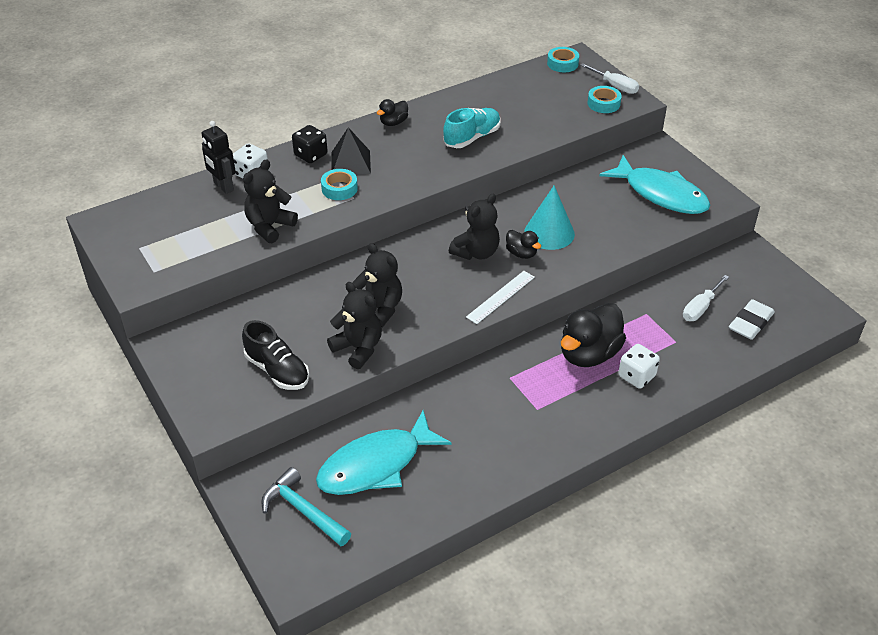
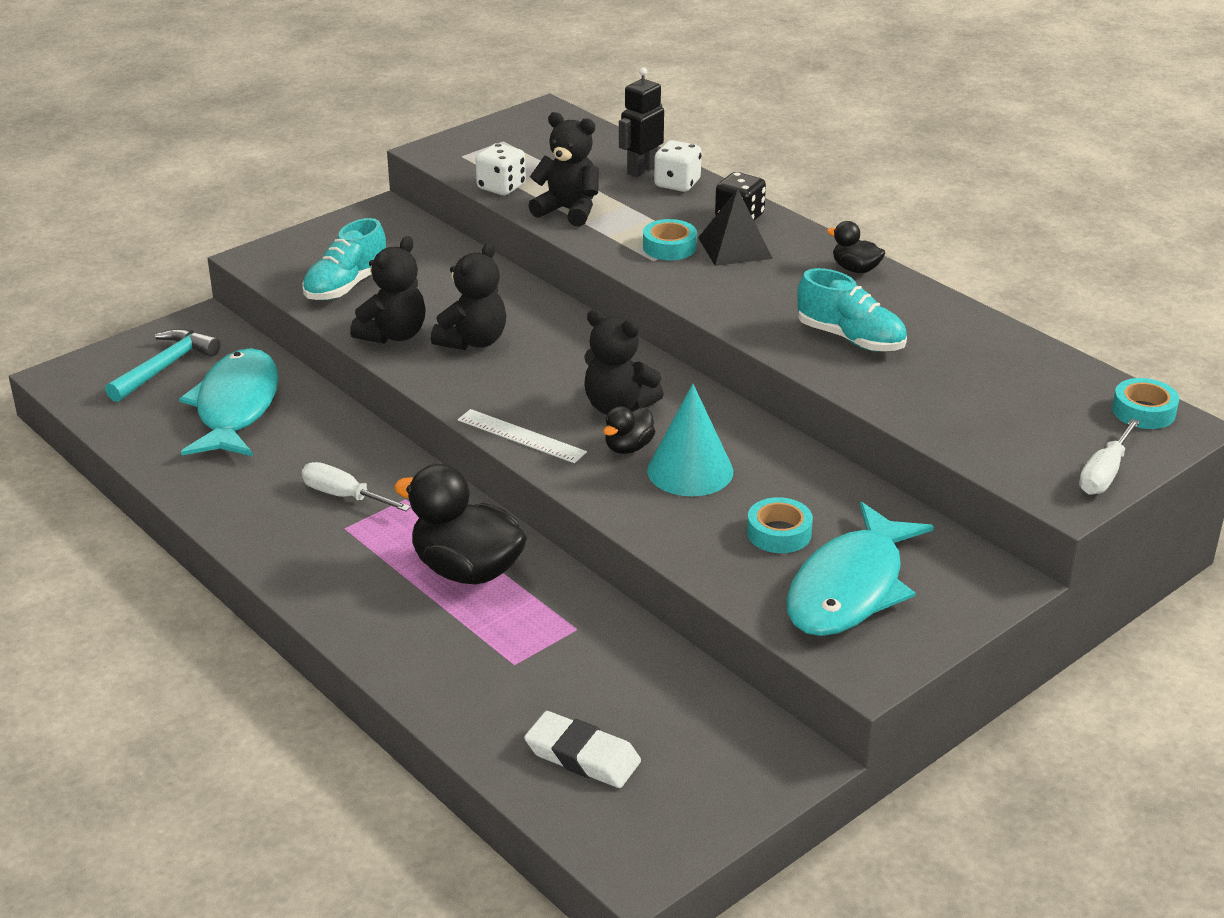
camera: 80 degrees right, 10 degrees down
black shoe [242,320,309,390] -> turquoise shoe [302,218,386,300]
turquoise fish [316,410,452,495] -> turquoise fish turned 45 degrees clockwise [179,348,279,456]
turquoise tape [588,86,622,113] -> turquoise tape moved to [747,497,813,553]
white dice [618,344,660,389] -> white dice moved to [475,143,526,195]
white screwdriver [683,275,729,321] -> white screwdriver moved to [302,462,411,511]

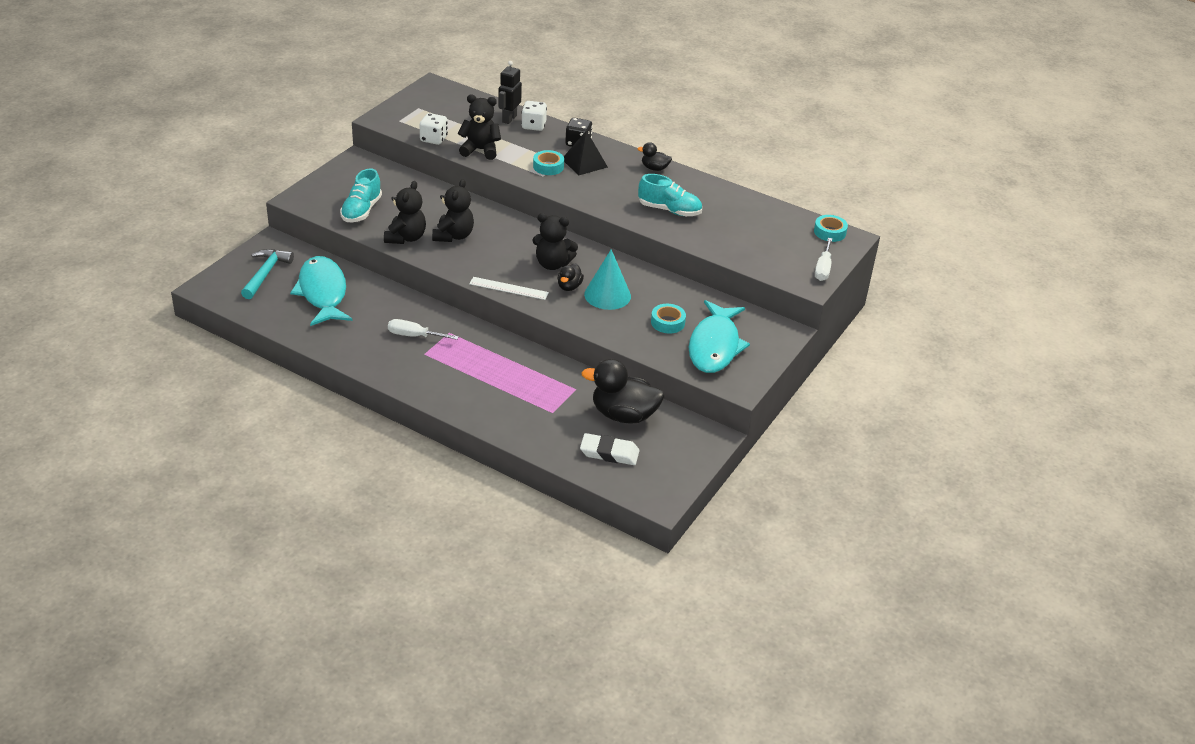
camera: 20 degrees left, 5 degrees up
black duck [394,464,527,584] -> black duck moved to [581,359,665,424]

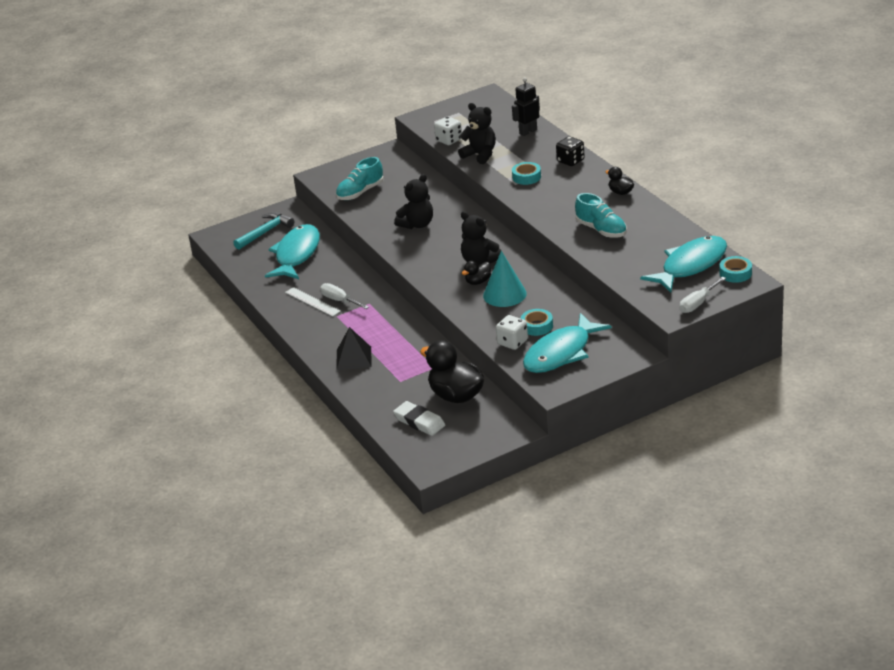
camera: 35 degrees right, 5 degrees down
black teddy bear [384,181,426,244] -> none
white ruler [469,277,549,300] -> white ruler moved to [285,287,341,317]
white dice [521,101,547,131] -> white dice moved to [496,315,528,350]
black pyramid [564,130,608,175] -> black pyramid moved to [336,327,372,370]
none -> turquoise fish [640,236,727,293]

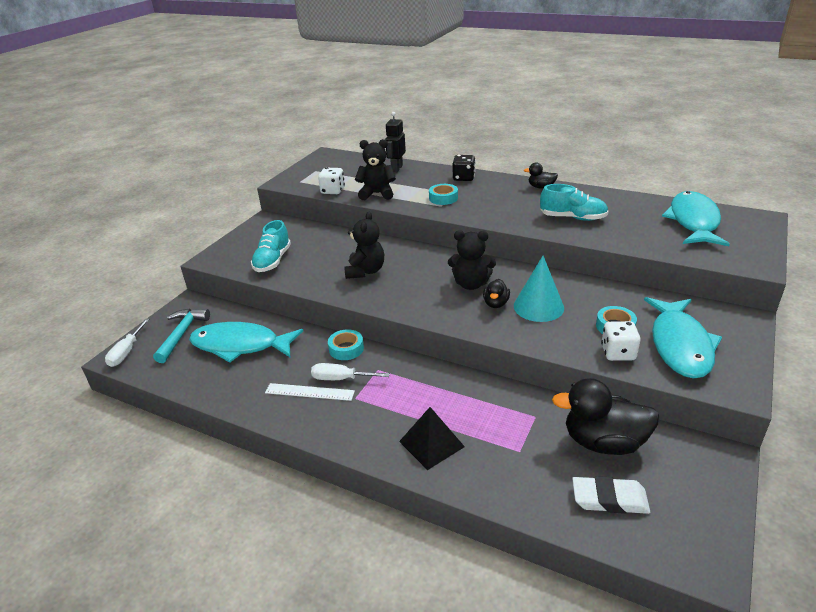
camera: 35 degrees left, 0 degrees up
turquoise fish [265,224,320,279] -> turquoise fish turned 60 degrees counterclockwise [189,322,303,363]
white screwdriver [680,277,726,313] -> white screwdriver moved to [105,319,149,367]
turquoise tape [719,256,752,283] -> turquoise tape moved to [328,329,364,360]

